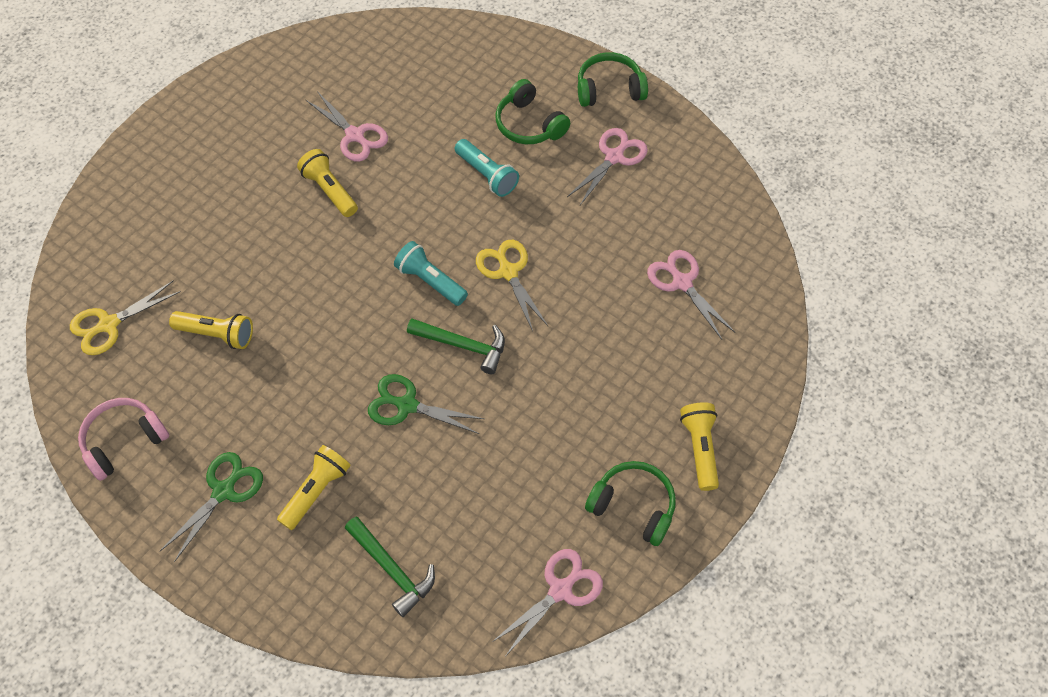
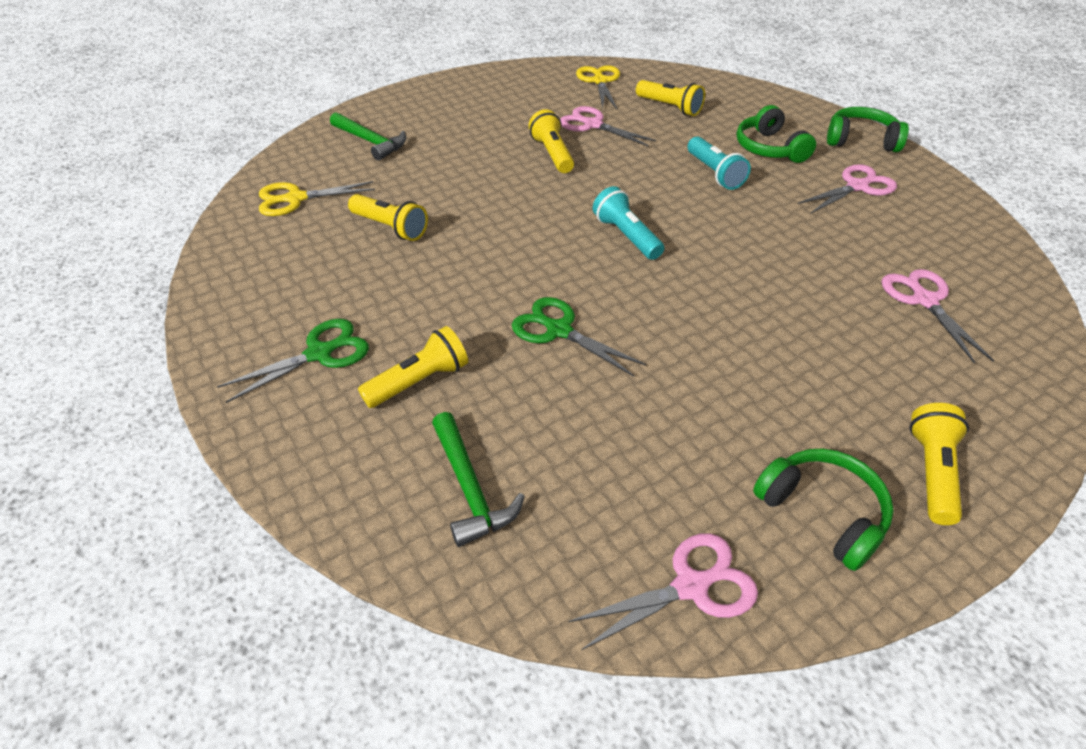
camera: 20 degrees right, 15 degrees down
pink headphones [78,398,169,481] -> none
pink scissors [306,91,388,162] -> pink scissors turned 150 degrees clockwise [560,106,656,147]
green hammer [407,318,505,374] -> green hammer moved to [330,112,406,161]
yellow scissors [476,240,548,331] -> yellow scissors moved to [576,65,620,109]
none -> yellow flashlight [636,80,705,116]

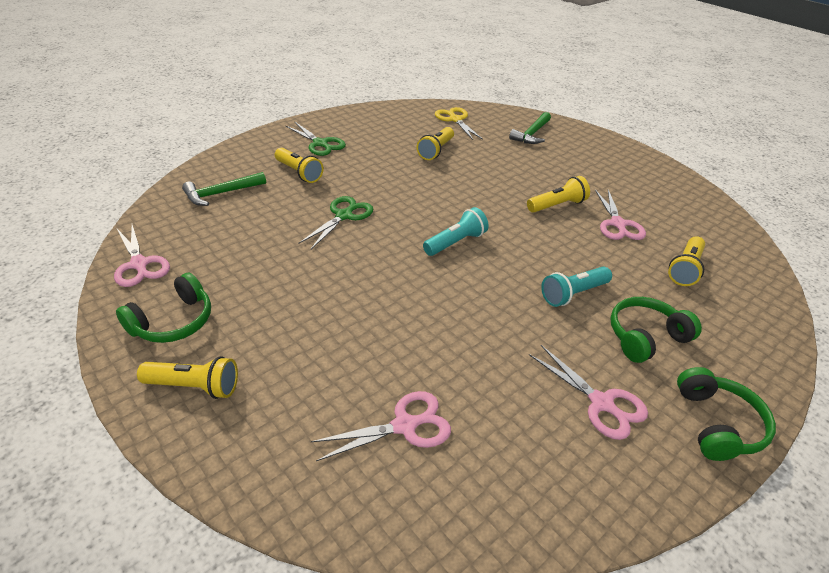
camera: 80 degrees right, 5 degrees down
pink scissors [560,106,656,147] -> pink scissors turned 150 degrees clockwise [595,190,646,240]
yellow scissors [576,65,620,109] -> none

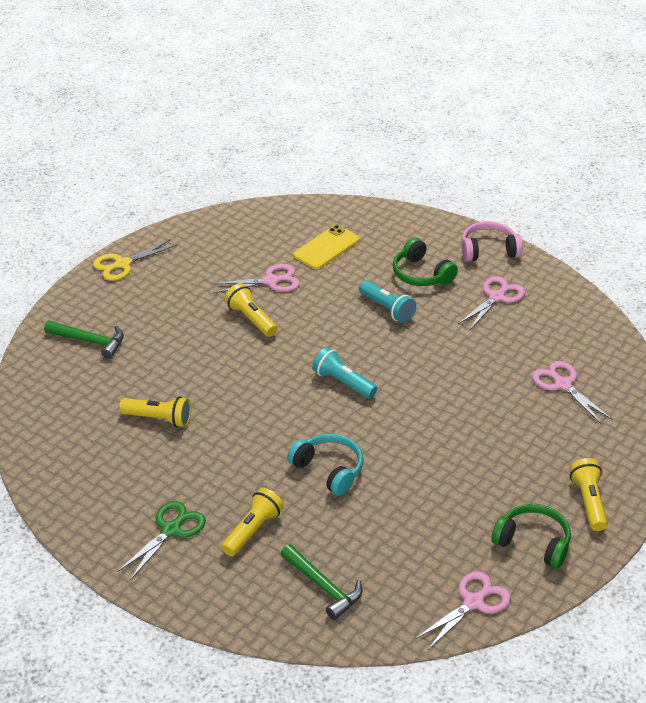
camera: 100 degrees left, 0 degrees up
green scissors [299,196,373,249] -> turquoise headphones [287,434,363,496]
yellow scissors [435,107,483,140] -> yellow scissors moved to [93,239,177,281]
yellow flashlight [668,236,705,286] -> yellow phone [293,225,359,269]
green headphones [677,367,776,461] -> pink headphones [462,221,523,262]

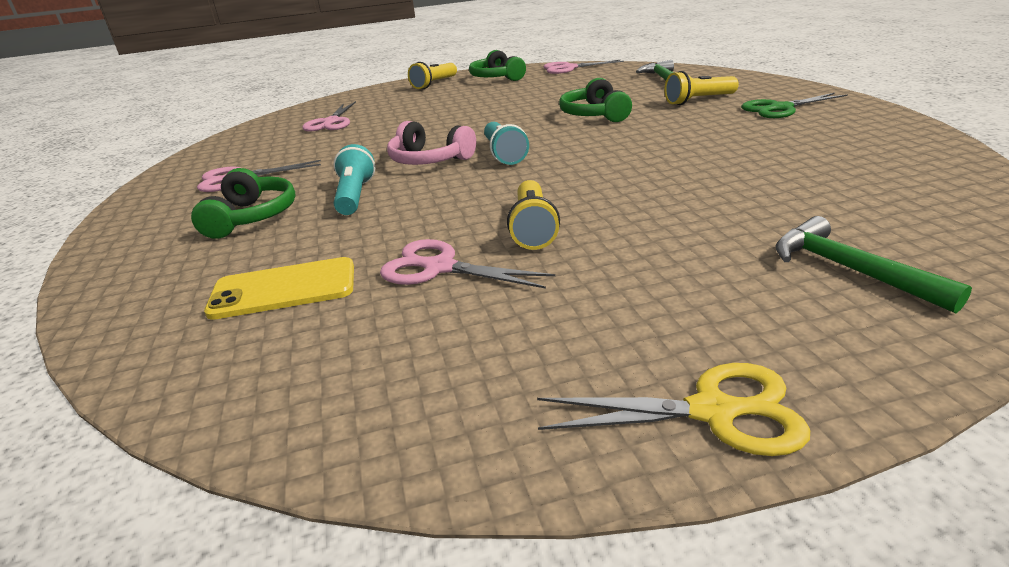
camera: 140 degrees left, 10 degrees down
yellow flashlight [119,397,191,428] -> none
turquoise headphones [287,434,363,496] -> green headphones [559,78,632,122]
pink headphones [462,221,523,262] -> pink headphones moved to [387,121,476,165]

